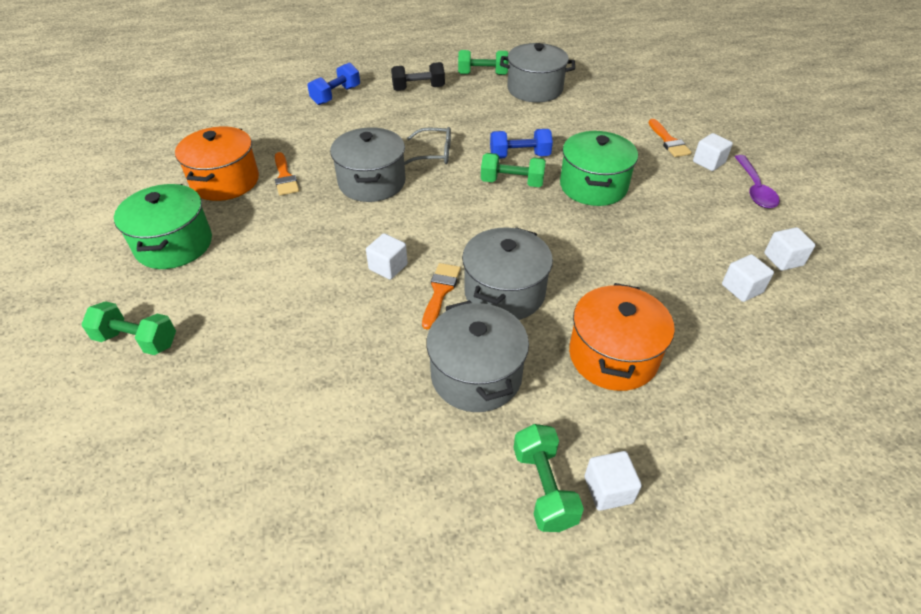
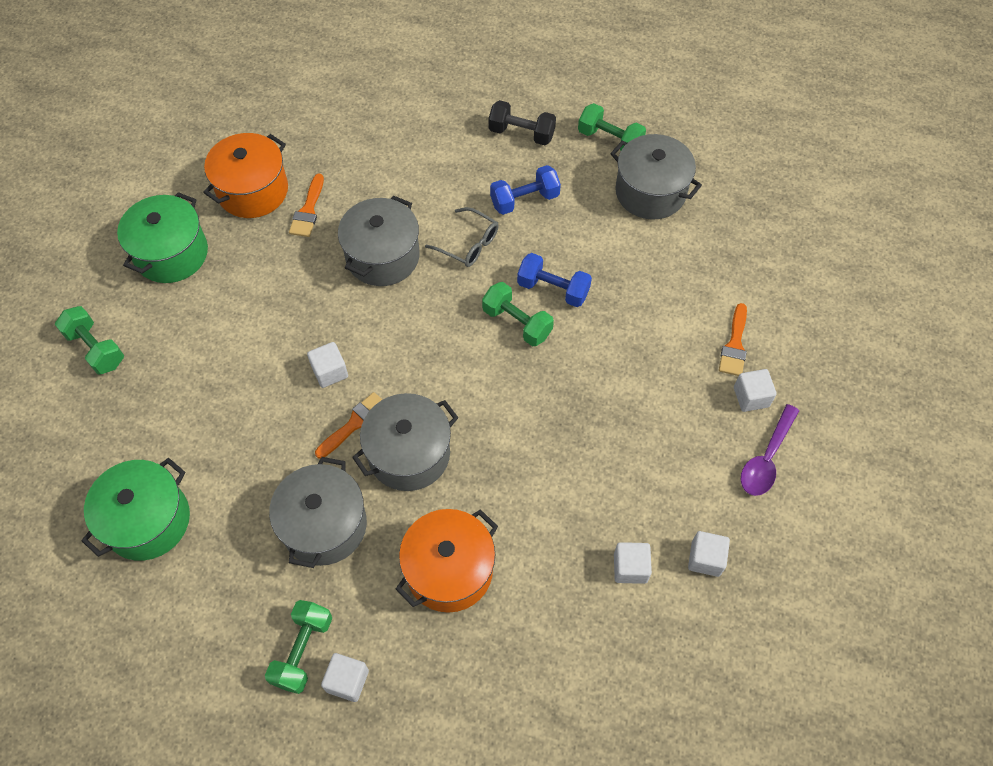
camera: 30 degrees right, 15 degrees up
blue dumbbell [307,62,360,105] -> blue dumbbell moved to [490,165,561,215]
green pot [560,131,638,206] -> green pot moved to [81,458,190,561]

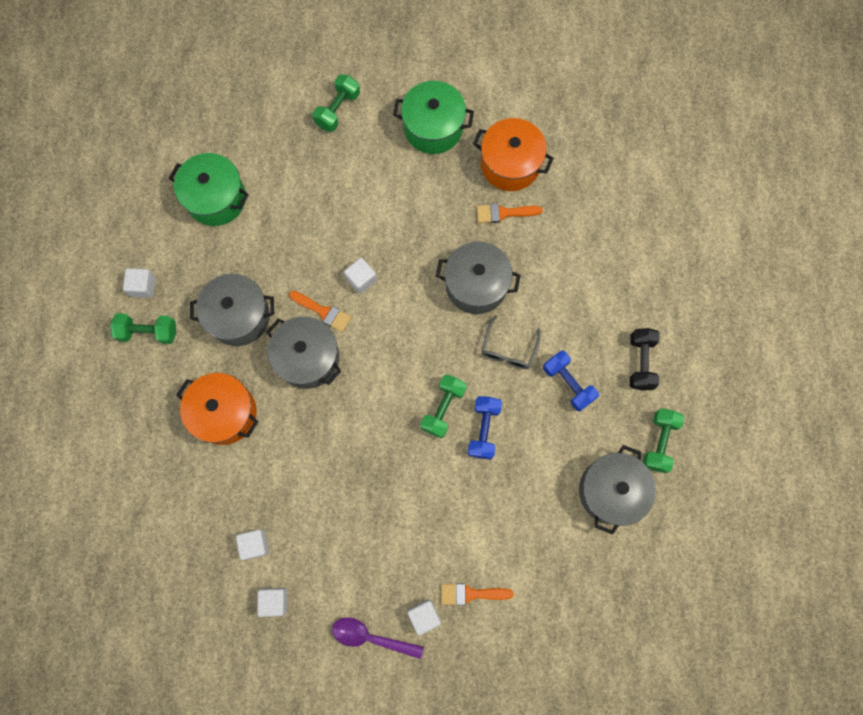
camera: 75 degrees right, 15 degrees up
white cube [321,653,369,702] -> white cube moved to [123,268,156,298]

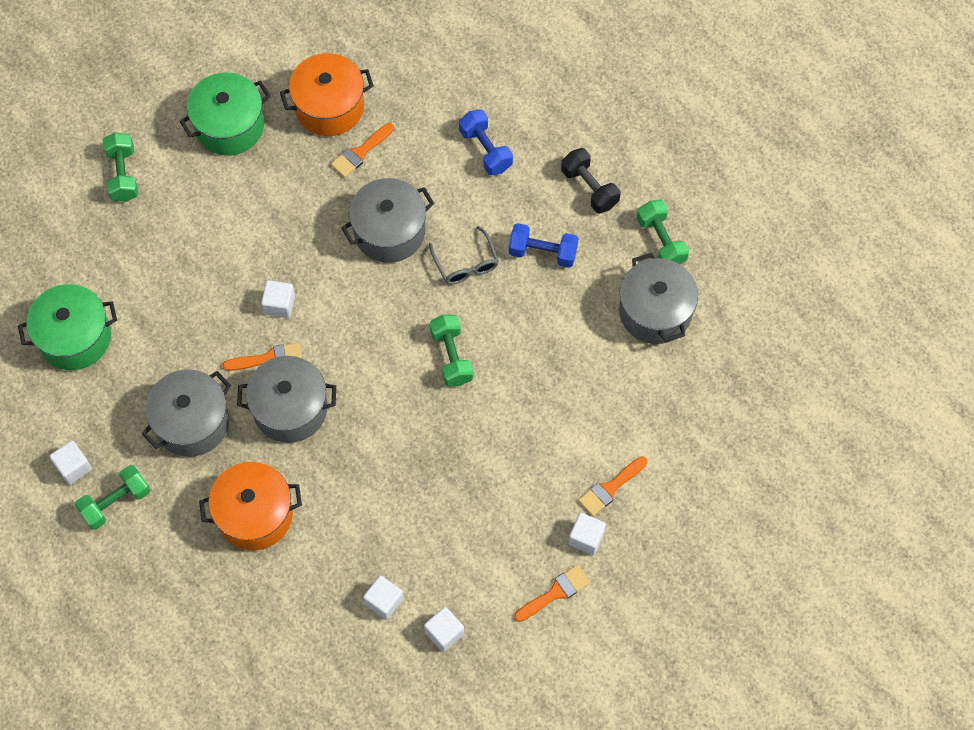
camera: 40 degrees left, 10 degrees down
purple spoon [332,617,424,659] -> orange brush [514,565,590,622]
blue dumbbell [468,396,502,460] -> blue dumbbell moved to [459,109,513,175]

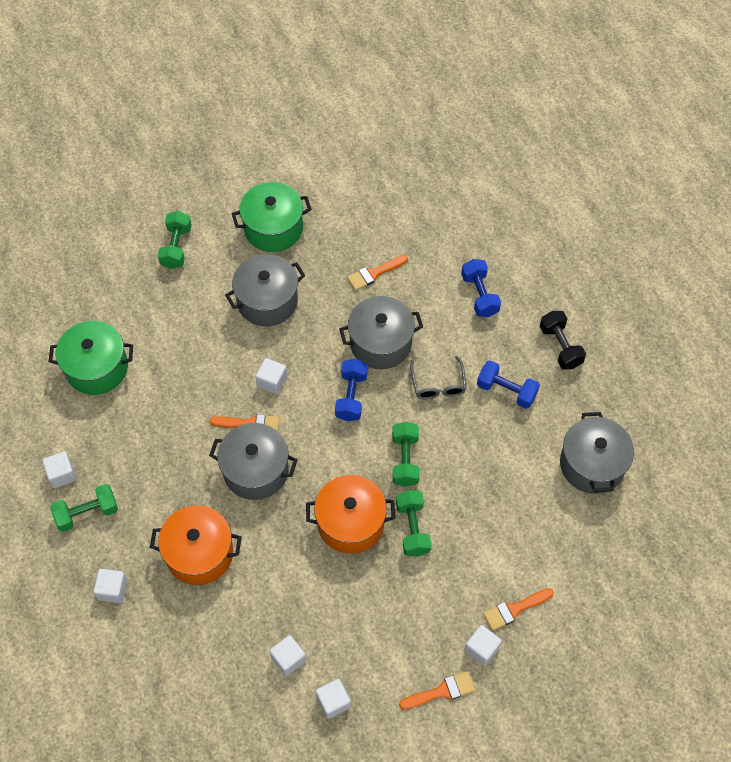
camera: 15 degrees right, 5 degrees down
grey pot [142,369,231,457] -> grey pot moved to [225,254,305,326]
orange pot [280,53,374,136] -> orange pot moved to [306,475,395,554]
green dumbbell [637,200,689,264] -> green dumbbell moved to [396,490,431,557]
none -> white cube [93,569,128,603]
none -> blue dumbbell [335,359,368,421]

